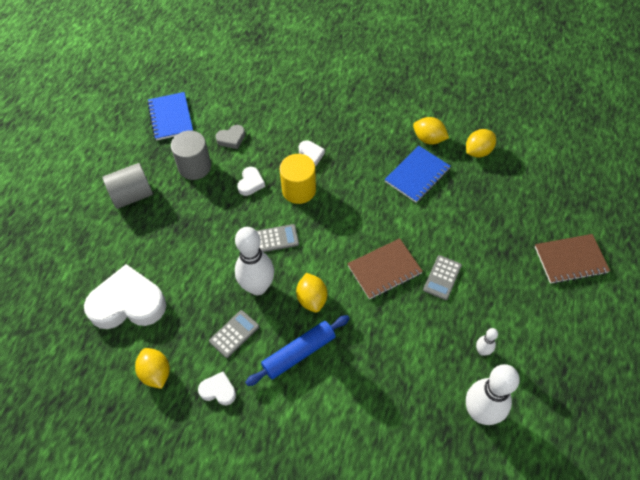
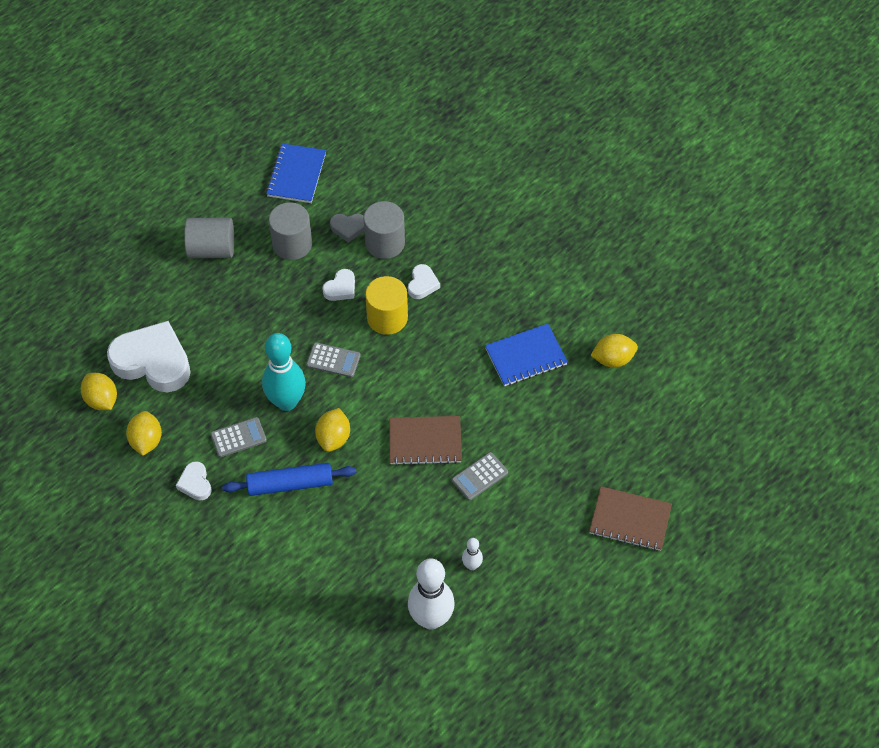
camera: 25 degrees right, 0 degrees up
white heart [198,371,236,405] -> white heart turned 150 degrees counterclockwise [176,461,211,501]
white bowling pin [235,227,274,295] -> turquoise bowling pin [262,333,306,411]
yellow lemon [413,117,449,144] -> yellow lemon moved to [81,373,117,410]
none -> grey cylinder [364,201,405,259]

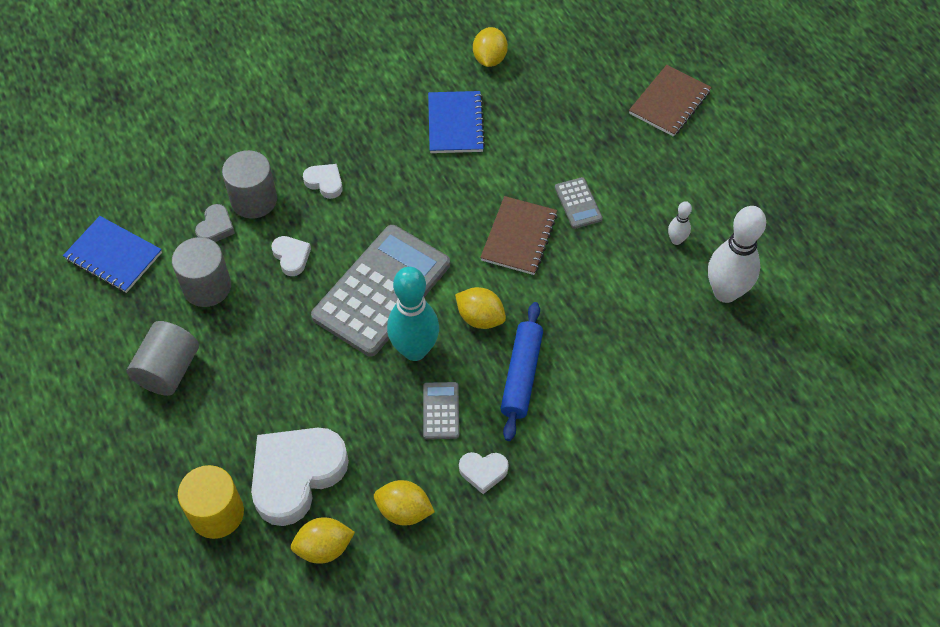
camera: 70 degrees left, 0 degrees up
grey calculator [306,342,361,377] -> grey calculator [311,225,450,357], size x2.34
yellow cylinder [365,276,408,335] -> yellow cylinder moved to [178,465,244,539]

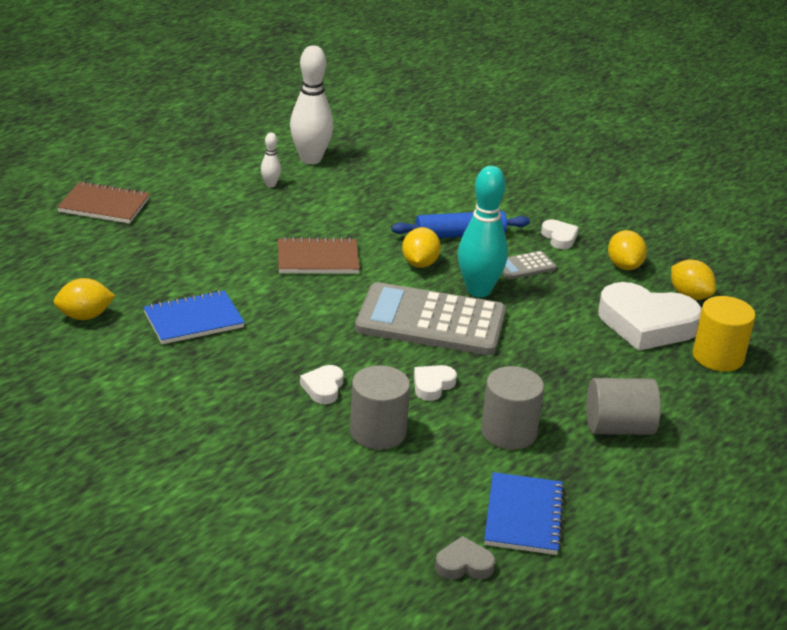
camera: 115 degrees left, 25 degrees down
grey heart [195,204,235,242] -> grey heart moved to [435,536,495,579]
grey calculator [555,177,603,229] -> none

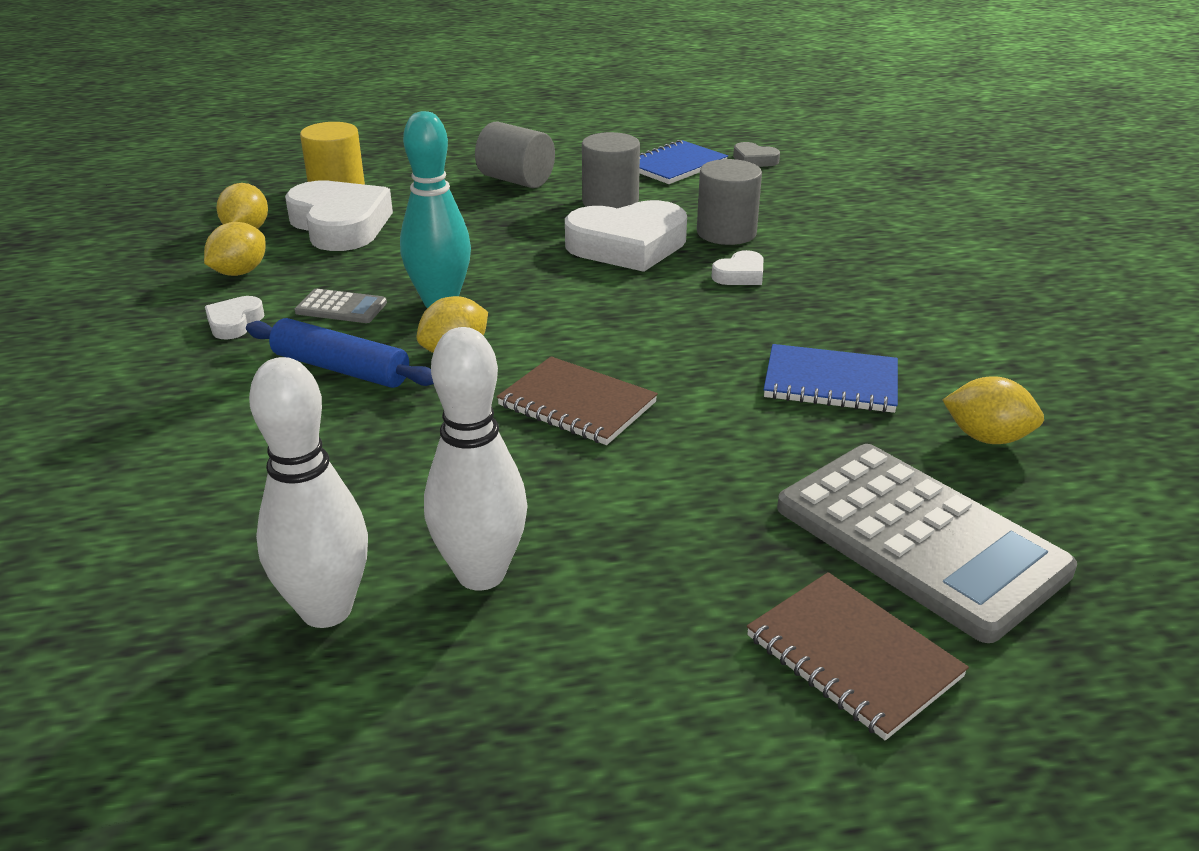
camera: 140 degrees left, 0 degrees up
white bowling pin [261,133,281,187] -> white bowling pin [424,327,528,591], size x2.18
grey calculator [355,282,506,355] -> grey calculator moved to [777,444,1077,643]
white heart [414,365,457,401] -> white heart [565,200,687,272], size x2.18

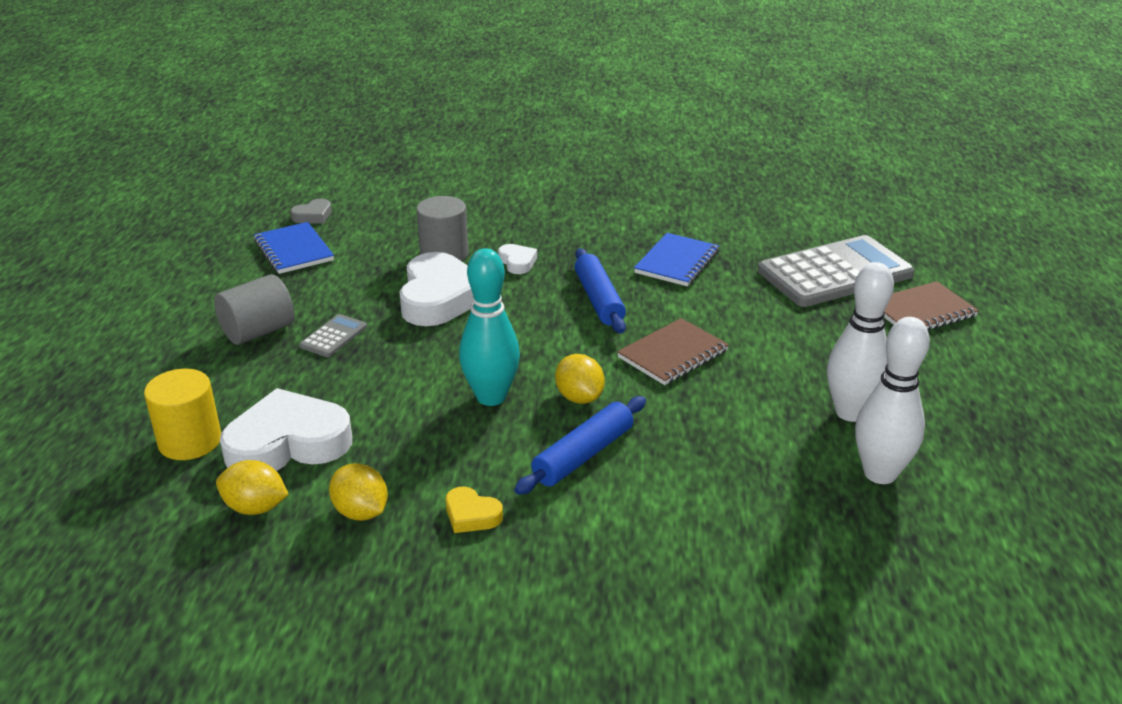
camera: 75 degrees left, 0 degrees up
white heart [205,296,265,339] -> yellow heart [446,486,503,533]
grey calculator [295,288,387,323] -> grey calculator moved to [299,314,367,357]
grey cylinder [582,132,640,208] -> none
yellow lemon [943,376,1044,444] -> none
none -> blue rolling pin [574,248,626,334]

